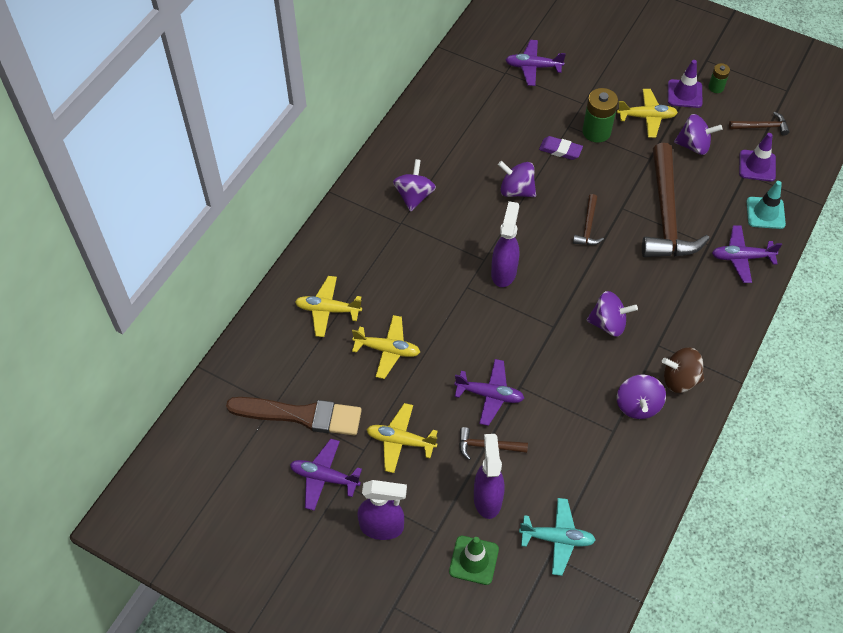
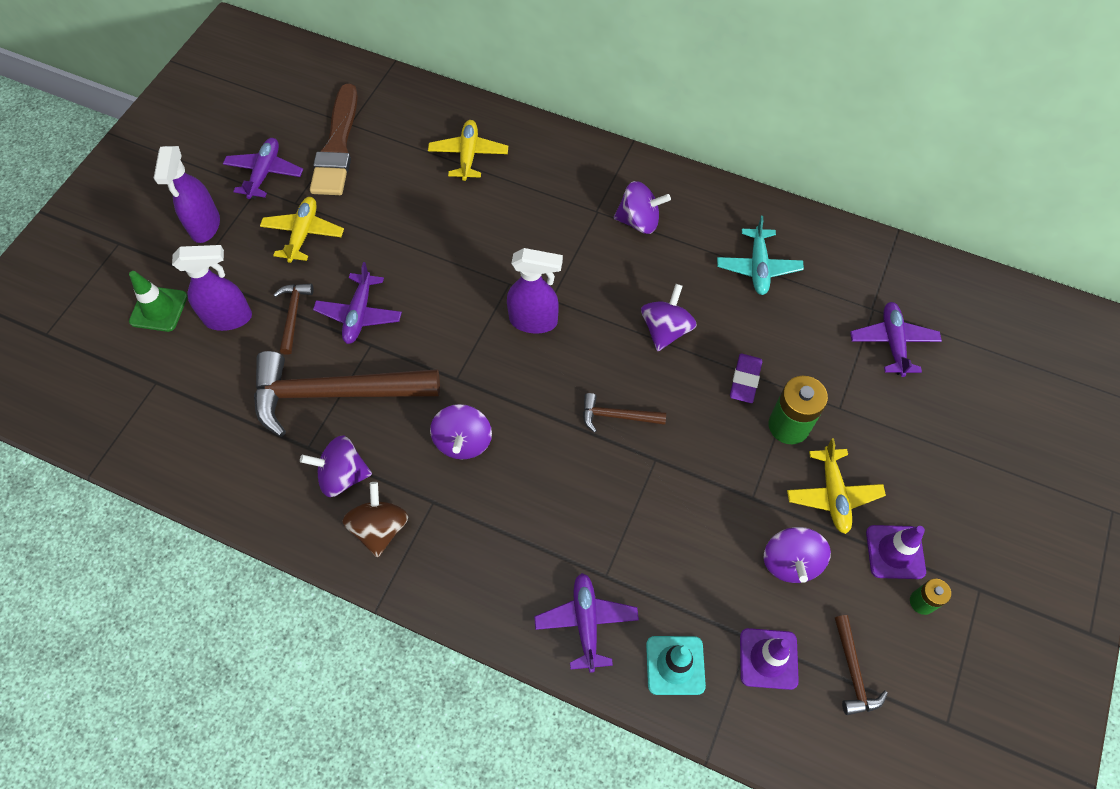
camera: 85 degrees right, 5 degrees up
yellow plane [352,315,420,379] -> none
turquoise plane [519,498,596,576] -> turquoise plane moved to [717,216,804,295]
brown hammer [642,143,710,257] -> brown hammer moved to [254,351,440,437]

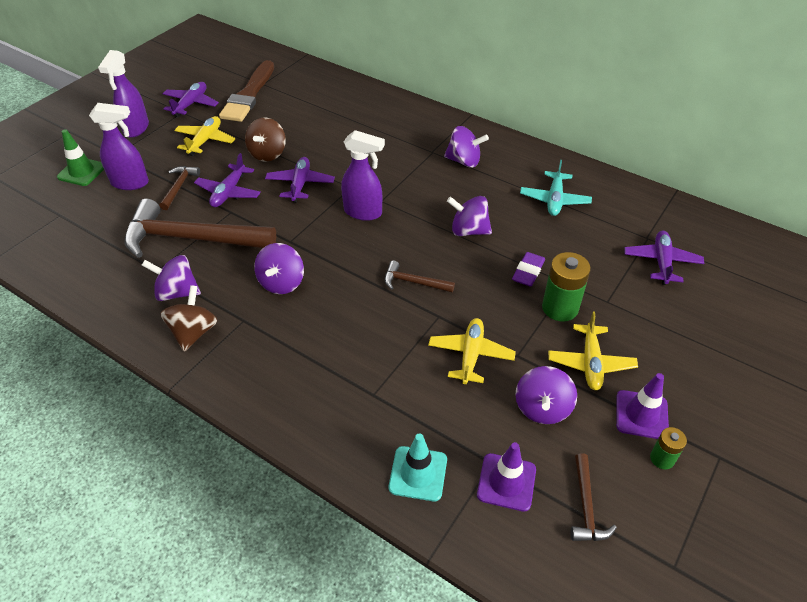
camera: 10 degrees right, 15 degrees down
yellow plane [428,120,508,181] -> yellow plane moved to [428,318,516,384]
purple plane [534,573,639,673] -> purple plane moved to [265,157,335,203]
purple spinning top [641,284,697,351] -> purple spinning top turned 105 degrees counterclockwise [447,196,492,236]
none -> brown spinning top [245,118,286,162]

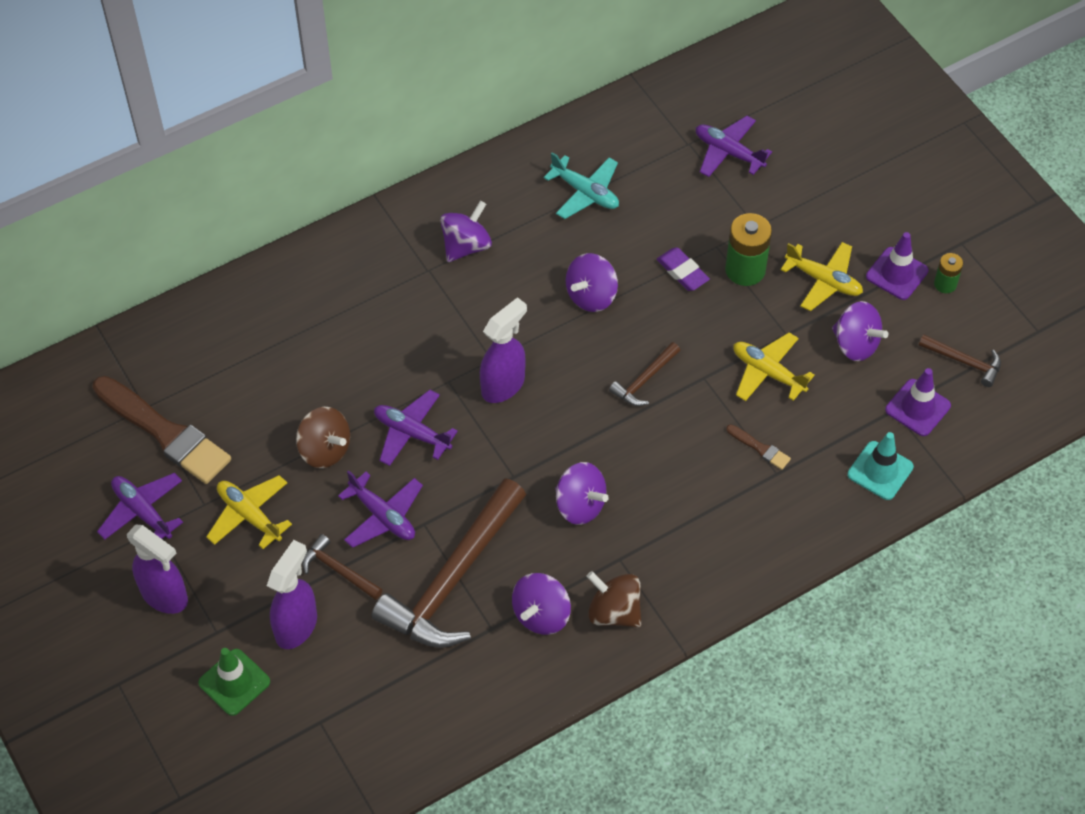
camera: 65 degrees left, 10 degrees up
none -> brown brush [726,424,791,470]

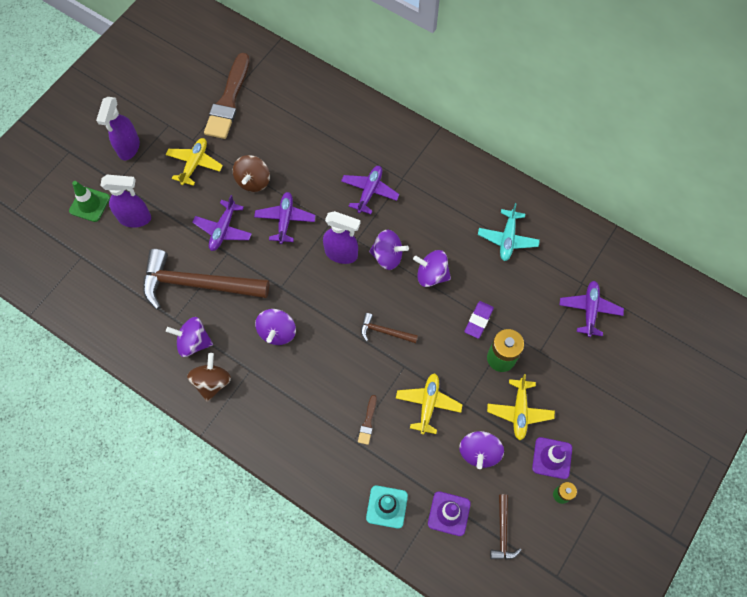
camera: 65 degrees right, 10 degrees up
purple plane [97,473,183,540] -> purple plane moved to [341,166,399,214]
brown hammer [302,534,383,600] -> none
purple spinning top [440,200,492,262] -> purple spinning top moved to [369,230,409,270]

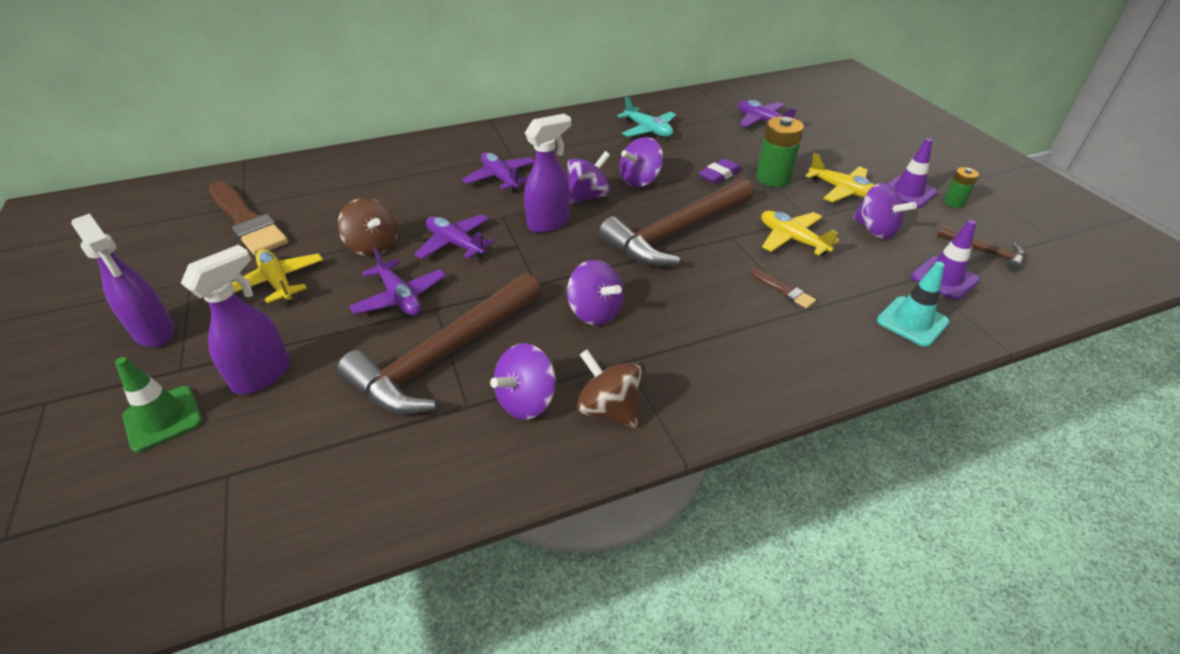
camera: 55 degrees left, 25 degrees down
brown hammer [361,313,418,343] -> brown hammer [599,178,754,266], size x2.23
purple eraser [464,301,494,339] -> purple eraser turned 75 degrees clockwise [699,158,741,184]

